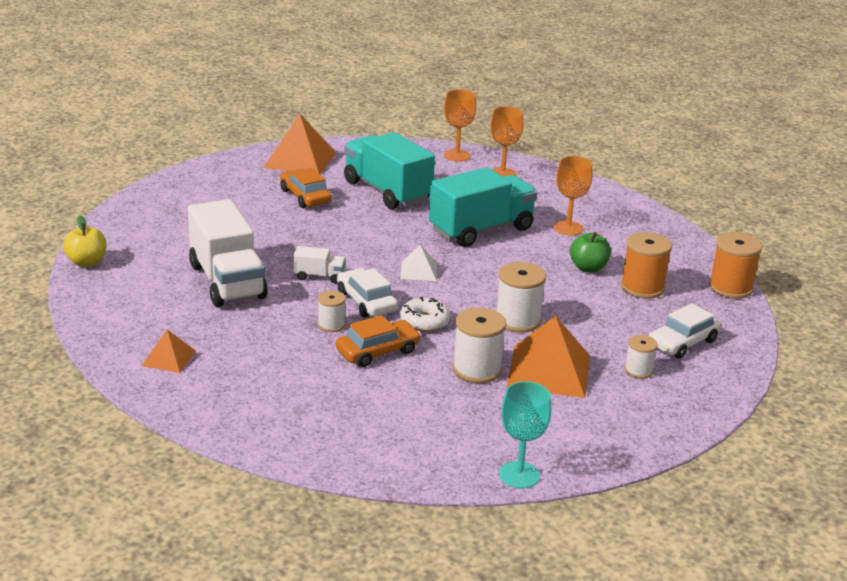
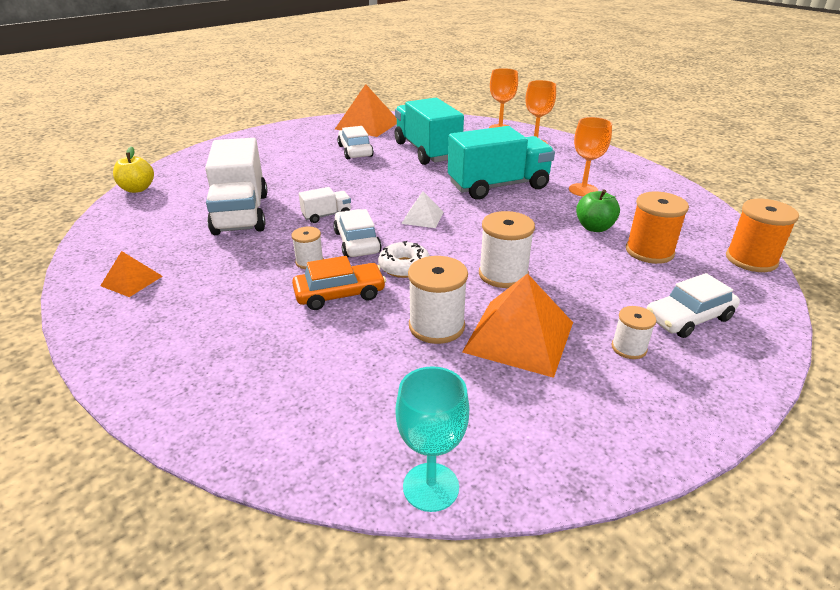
camera: 15 degrees right, 5 degrees up
orange car [280,168,332,208] -> white car [337,126,374,159]
white truck [293,246,346,283] -> white truck turned 45 degrees counterclockwise [299,187,351,223]

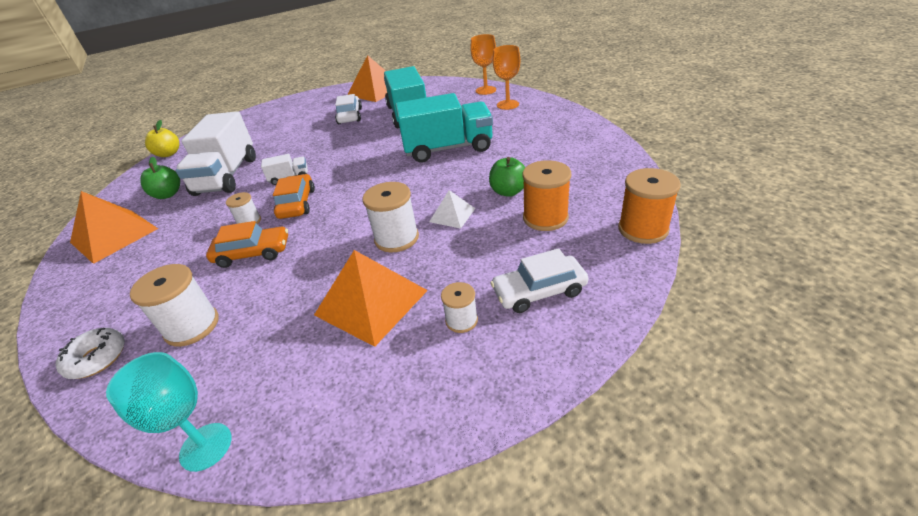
camera: 15 degrees right, 5 degrees up
orange pyramid [100,251,163,297] -> orange pyramid [70,191,158,264], size x1.90
white car [333,209,382,257] -> orange car [273,174,315,219]
white donut [378,241,430,278] -> white donut moved to [56,328,125,379]
white pyramid [401,191,444,228] -> white pyramid moved to [429,190,475,229]
white spool [408,256,468,344] -> white spool moved to [130,264,219,347]
orange goblet [569,117,612,197] -> none
none -> green apple [140,157,180,199]

